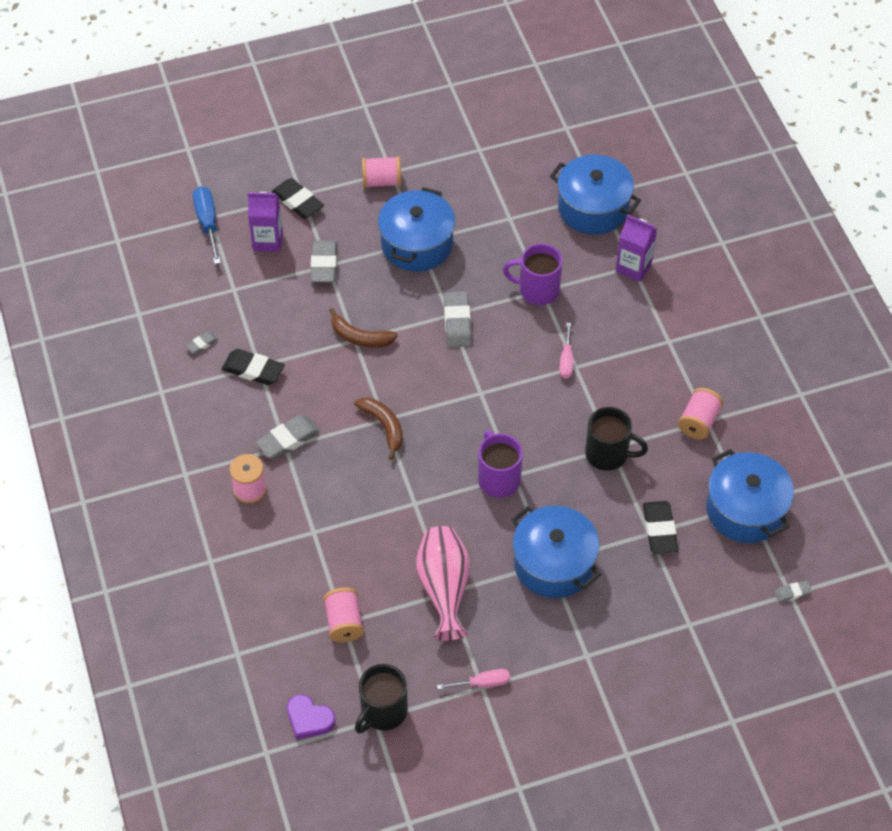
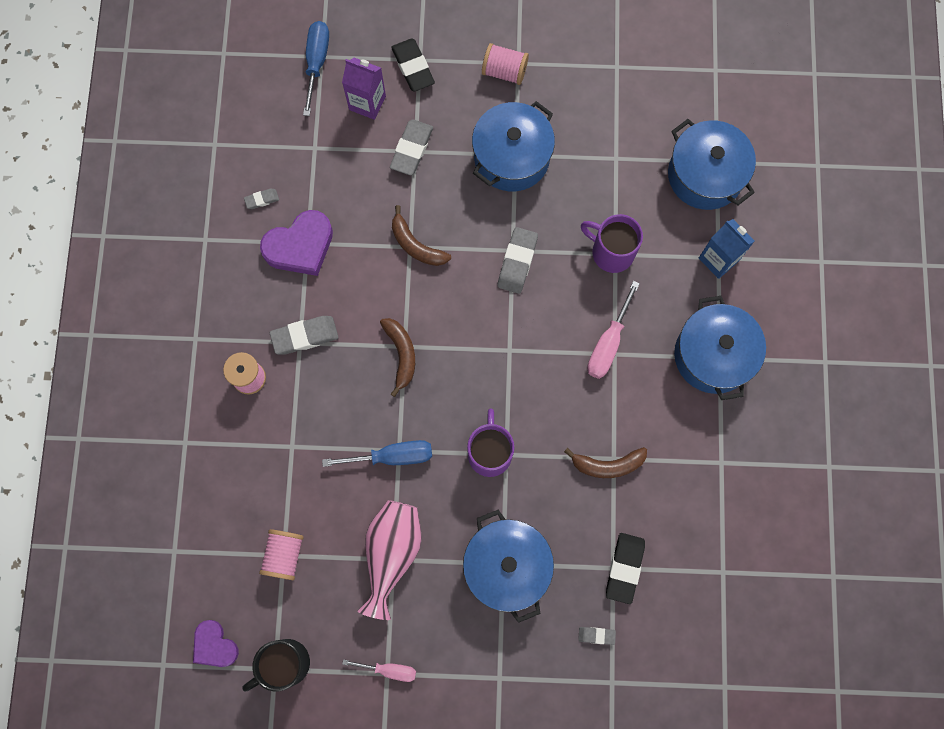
camera: 20 degrees right, 20 degrees up
black eraser [222,349,285,385] -> purple heart [260,210,333,276]
pink screwdriver [559,323,573,379] -> pink screwdriver [587,281,640,379], size x1.54
black mug [585,407,648,471] -> brown banana [564,447,647,478]
purple carton [616,215,657,282] -> blue carton [699,219,755,279]
pink spool [678,388,723,439] -> none
blue pot [706,449,794,543] -> blue pot moved to [674,296,766,400]
grey eraser [774,581,812,603] -> grey eraser moved to [578,627,616,645]
none -> blue screwdriver [322,440,432,467]

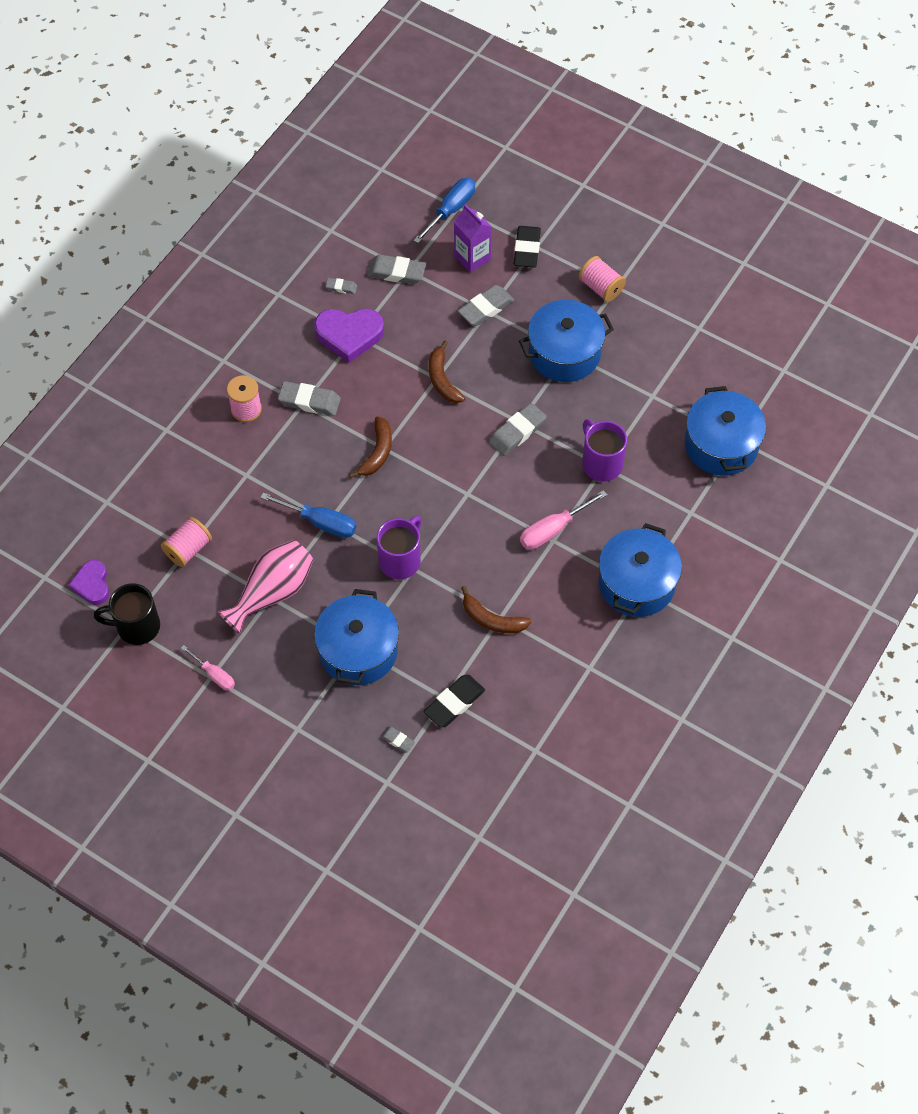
camera: 30 degrees right, 15 degrees down
blue carton [699,219,755,279] -> none
none -> grey eraser [367,255,426,284]

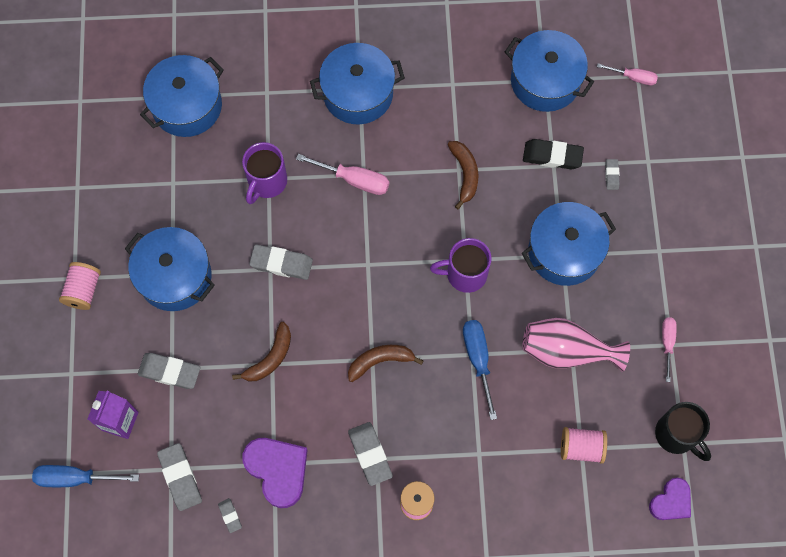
camera: 125 degrees left, 10 degrees up
black eraser [513,226,541,268] -> none
none -> blue pot [505,30,594,112]
none -> pink screwdriver [597,64,658,85]

